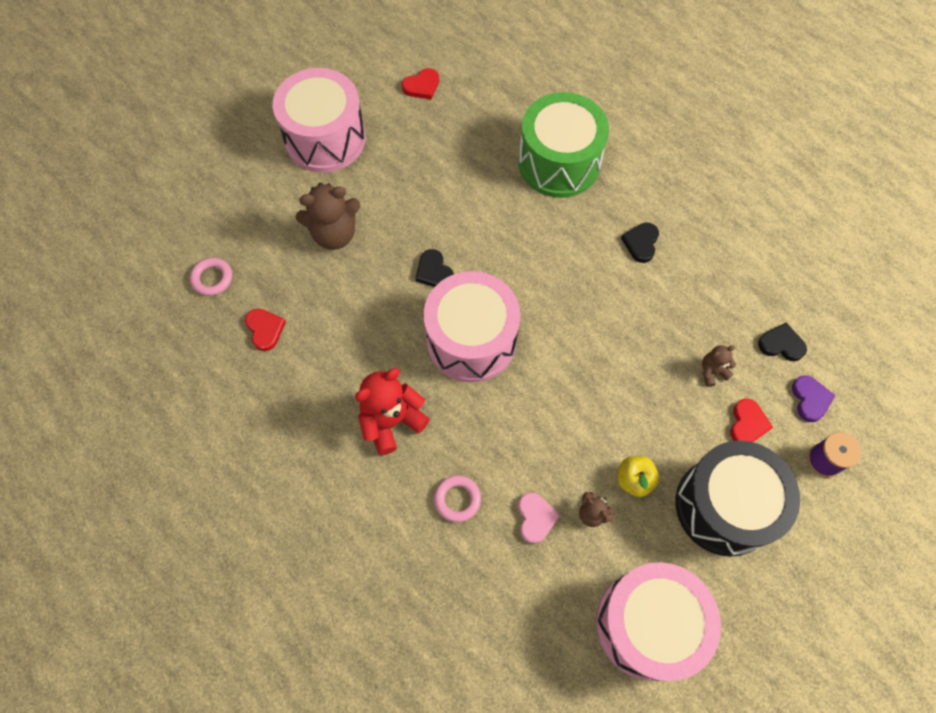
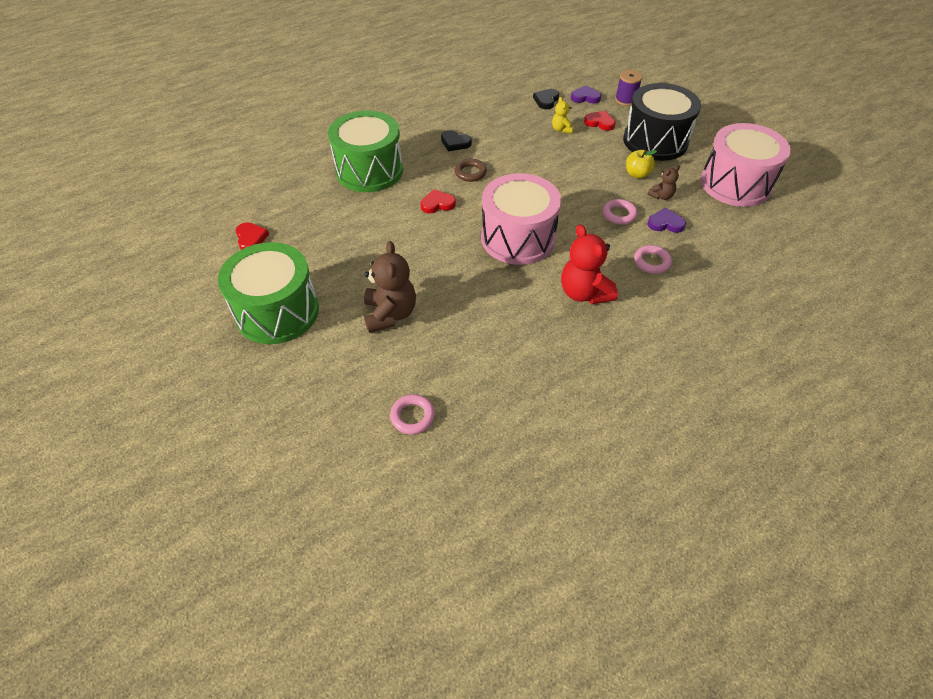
camera: 80 degrees left, 15 degrees down
red heart [245,309,286,351] -> red heart moved to [420,189,456,213]
pink drum [273,68,366,173] -> green drum [218,242,319,344]
black heart [416,249,454,287] -> none
pink heart [518,492,560,544] -> purple heart [647,208,686,233]
brown teddy bear [702,345,736,387] -> yellow teddy bear [552,97,573,133]
none -> brown ring [454,159,487,182]
none -> pink ring [603,199,638,225]

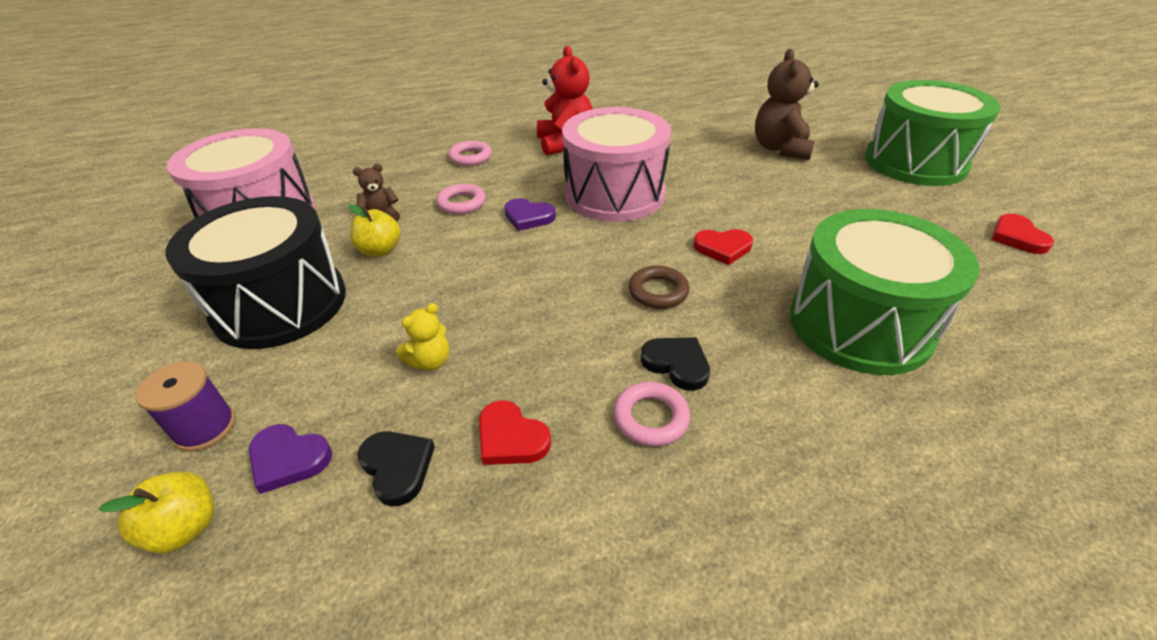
camera: 165 degrees left, 10 degrees down
pink ring [390,394,435,434] -> pink ring moved to [614,382,690,447]
black heart [533,89,559,109] -> black heart turned 75 degrees counterclockwise [357,431,435,507]
yellow teddy bear [552,97,573,133] -> yellow teddy bear turned 45 degrees clockwise [396,303,449,370]
red heart [584,111,616,131] -> red heart moved to [479,400,551,465]
purple heart [647,208,686,233] -> purple heart moved to [504,198,556,231]
none -> yellow apple [98,472,214,554]

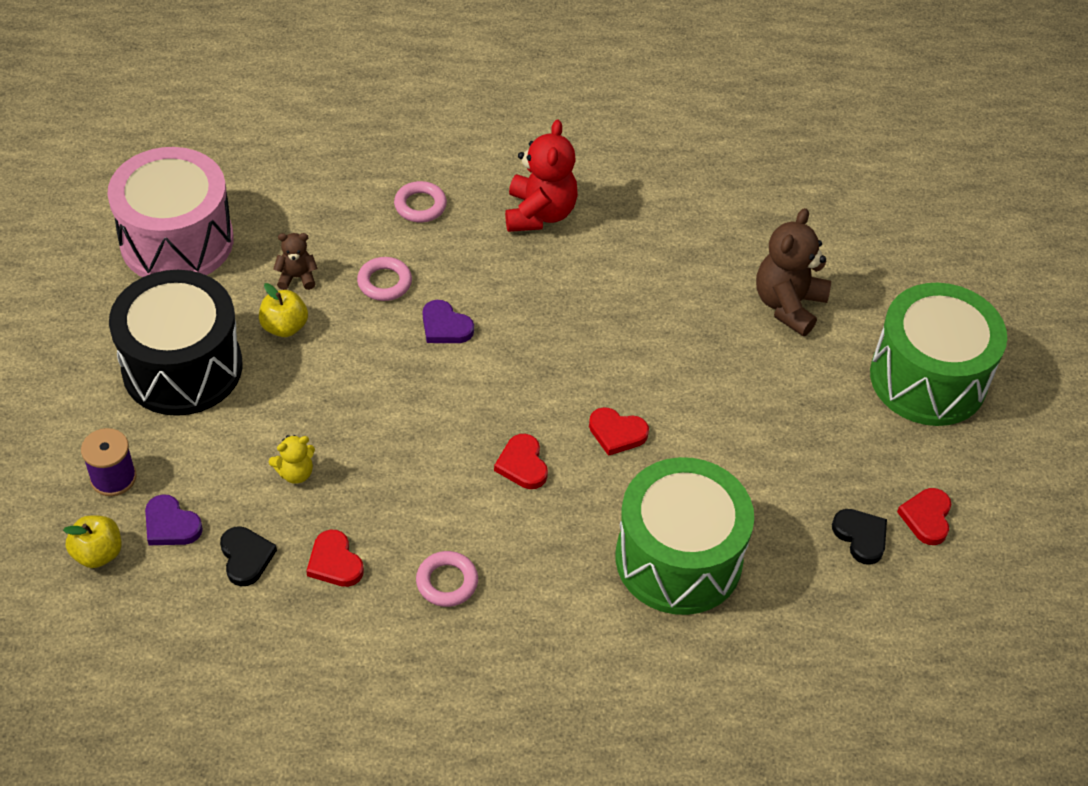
camera: 15 degrees right, 10 degrees up
pink drum [562,107,671,222] -> none
brown ring [628,265,689,309] -> red heart [494,434,548,489]
black heart [641,337,710,391] -> black heart moved to [832,509,887,565]

